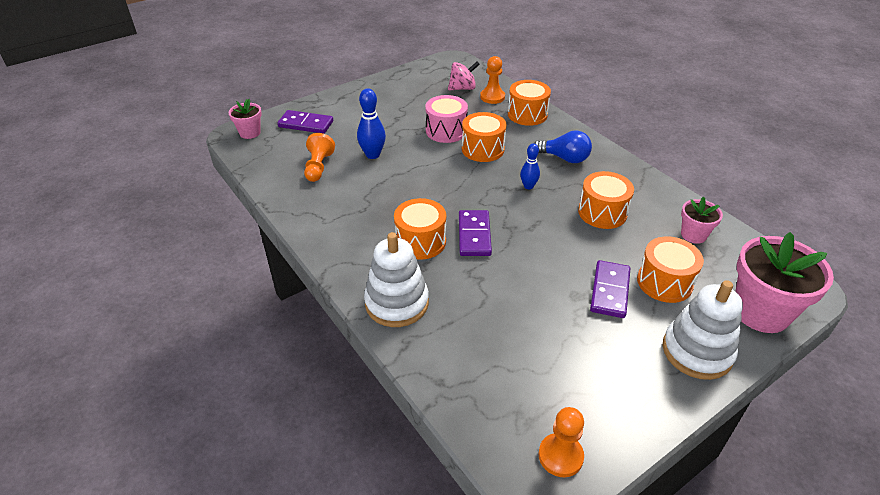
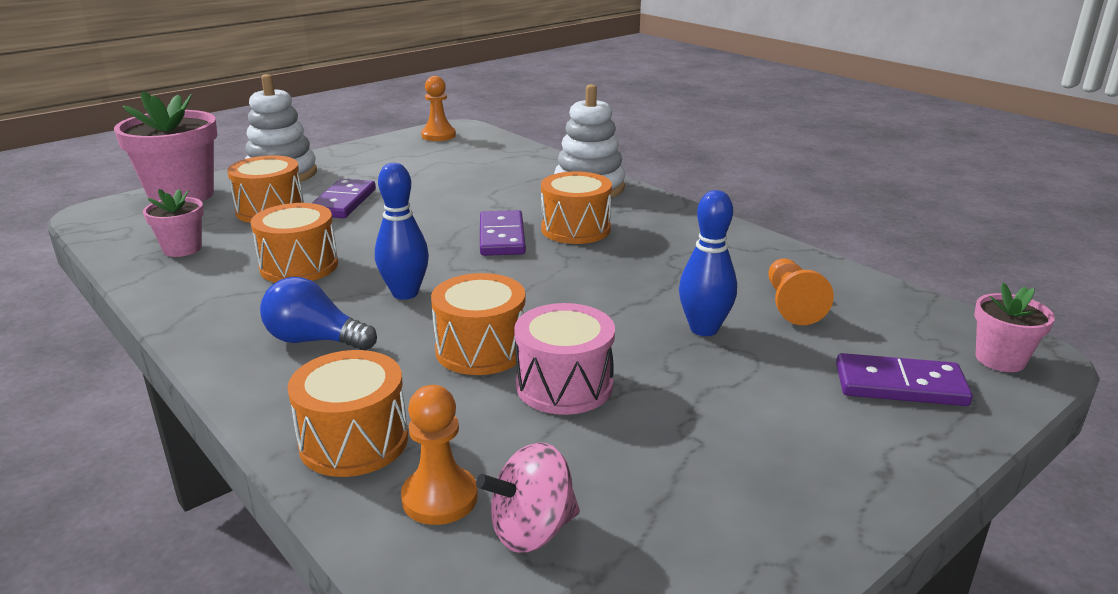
camera: 175 degrees right, 15 degrees down
blue bowling pin [520,143,540,189] -> blue bowling pin [375,163,429,300], size x1.54

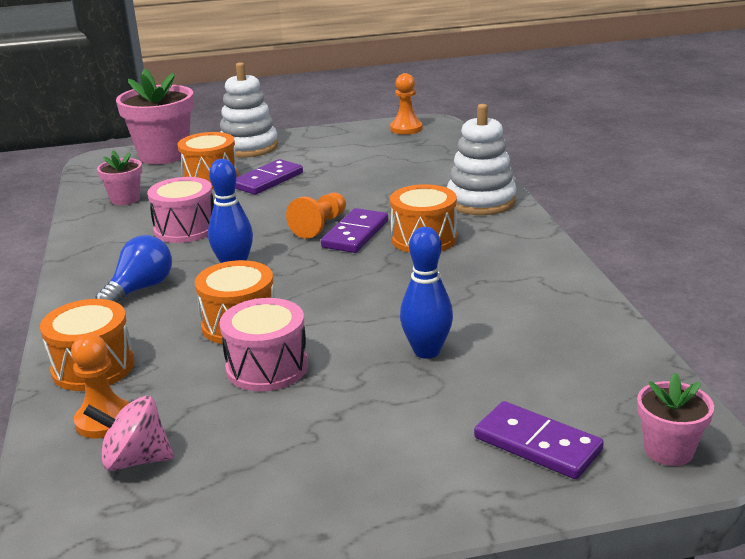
camera: 30 degrees right, 0 degrees up
orange drum [251,203,338,283] -> pink drum [147,177,214,243]
blue light bulb [260,277,377,351] -> blue light bulb turned 75 degrees clockwise [95,235,172,303]
orange pawn [768,259,834,325] -> orange pawn moved to [286,193,346,239]

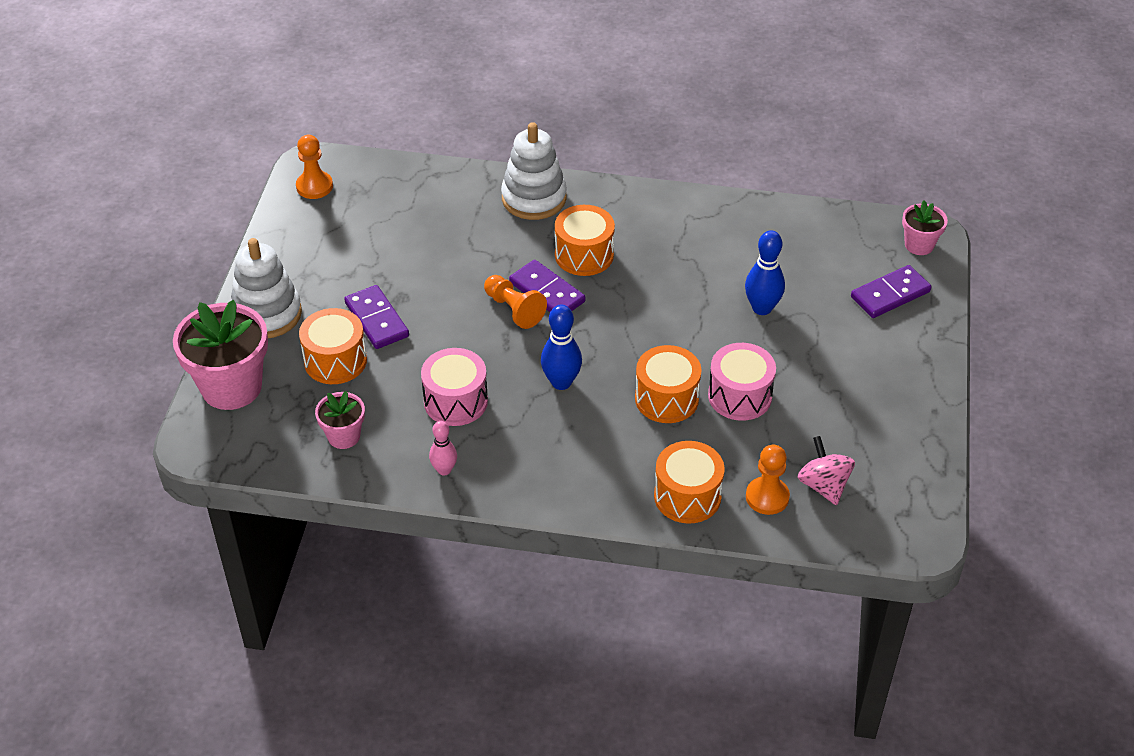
camera: 70 degrees left, 20 degrees up
pink spinning top [83,396,174,471] -> pink spinning top turned 135 degrees clockwise [798,436,855,505]
blue light bulb [95,235,172,303] -> none
none -> pink bowling pin [429,421,457,476]

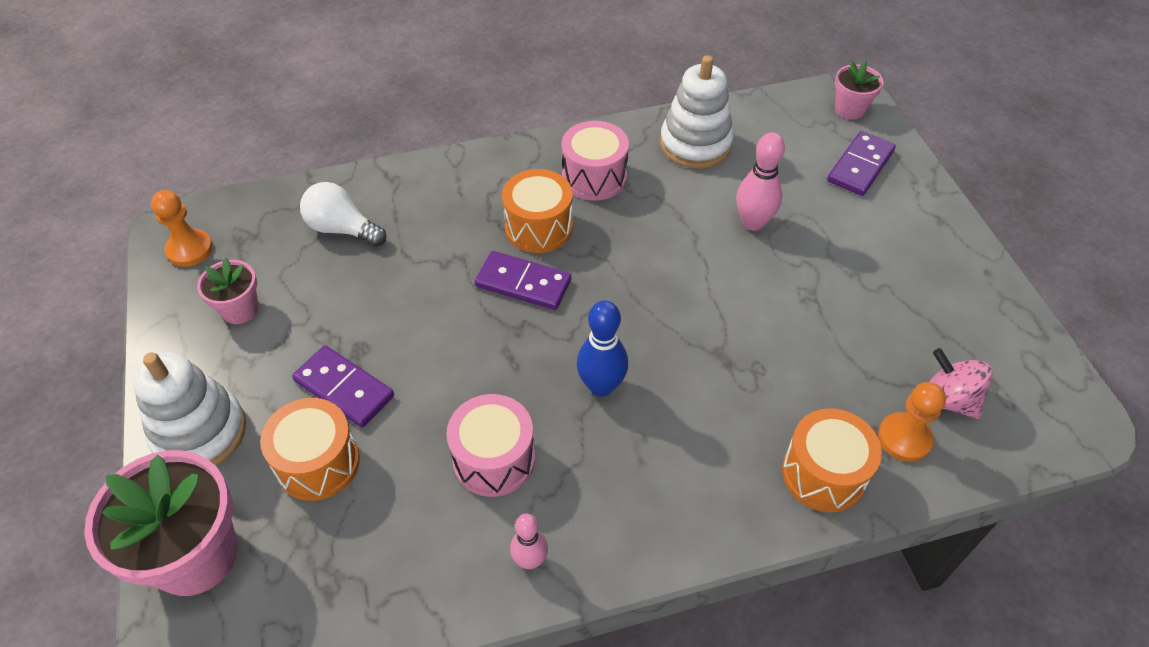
camera: 25 degrees left, 5 degrees up
pink flower pot [315,391,365,449] -> pink flower pot moved to [197,258,259,324]
orange pawn [484,275,547,329] -> none
white stacking toy [501,122,567,220] -> white stacking toy moved to [660,55,734,169]
orange drum [635,345,702,423] -> none
pink drum [708,343,776,421] -> pink drum moved to [562,121,629,201]
blue bowling pin [745,230,785,315] -> pink bowling pin [736,132,785,231]
none -> white light bulb [300,182,387,247]

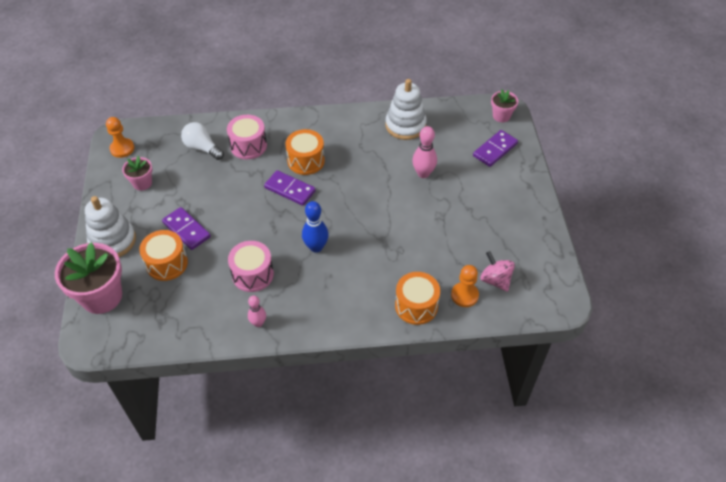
camera: 10 degrees right, 0 degrees up
pink drum [562,121,629,201] -> pink drum moved to [227,115,267,159]

